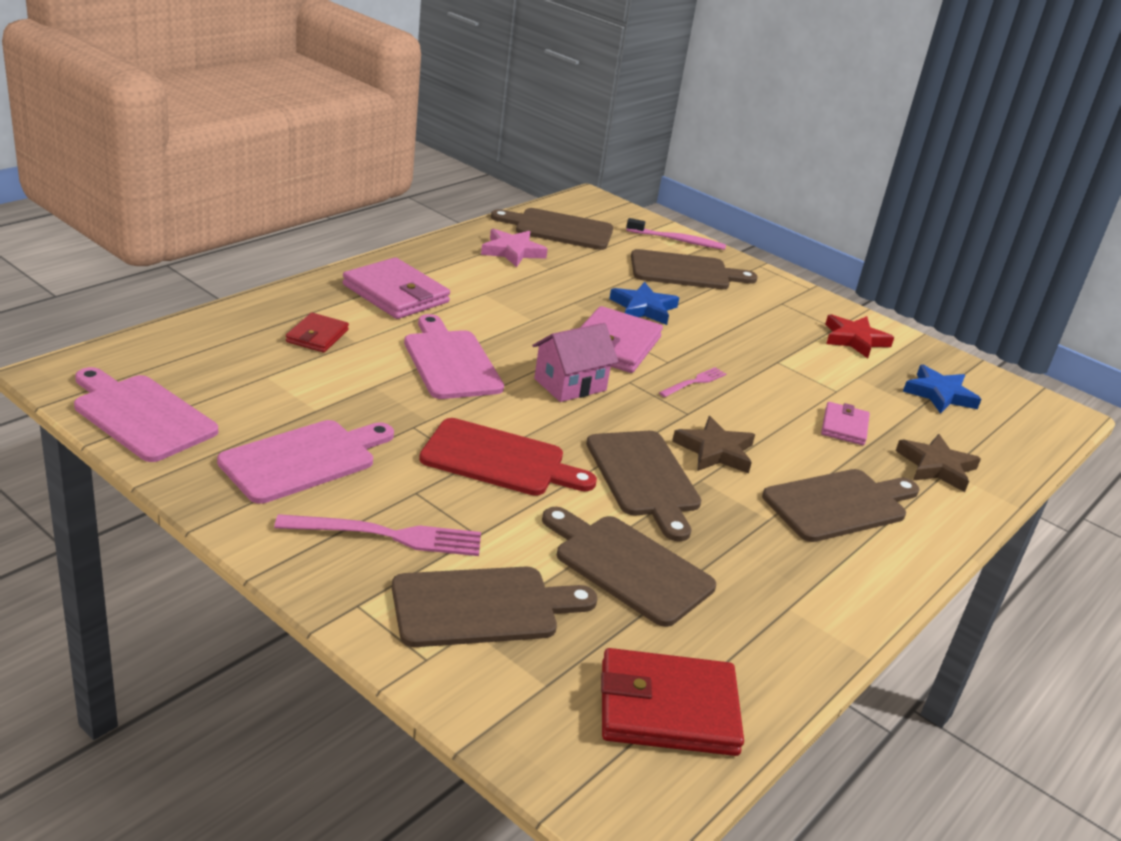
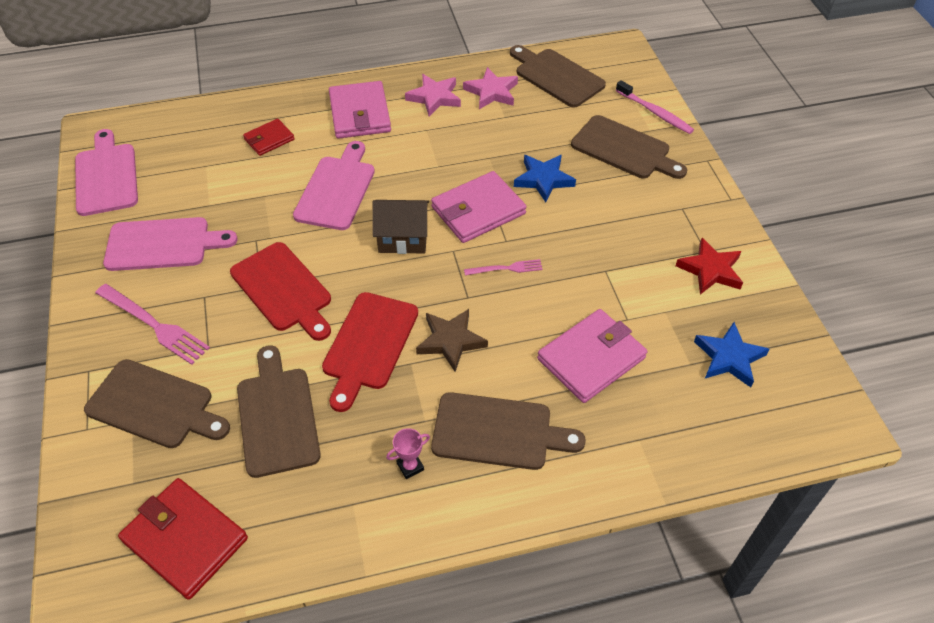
camera: 40 degrees right, 20 degrees up
pink house [532,323,619,402] -> brown house [372,200,429,254]
brown cutting board [586,431,702,541] -> red cutting board [322,292,418,412]
pink wallet [821,402,870,445] -> pink wallet [537,309,647,403], size x1.74
brown star [896,434,981,492] -> none
none -> pink trophy [386,428,430,479]
none -> pink star [405,74,461,116]

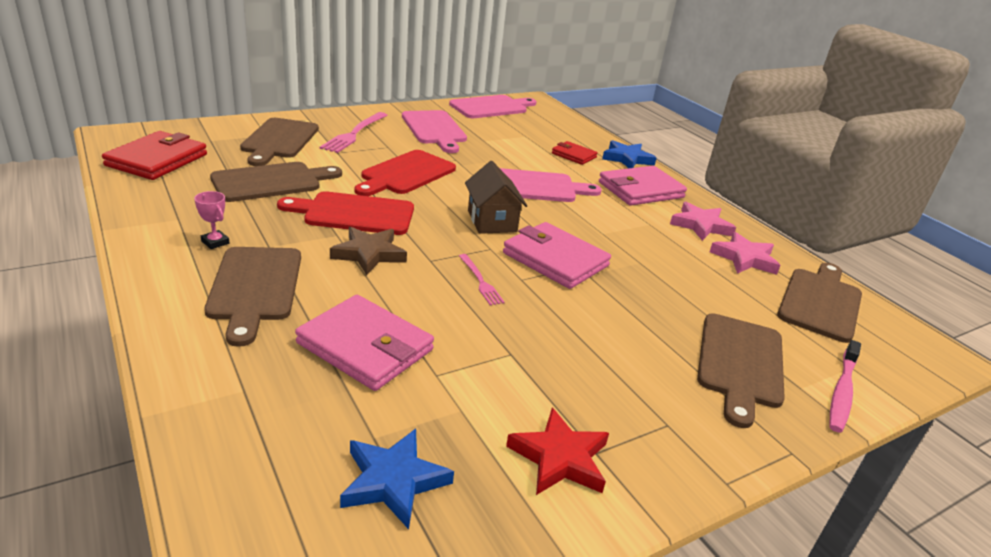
camera: 70 degrees right, 20 degrees down
blue star [514,155,576,203] -> blue star moved to [602,140,657,168]

